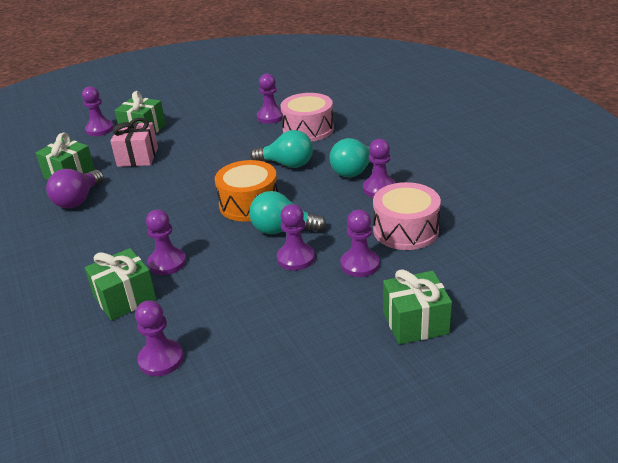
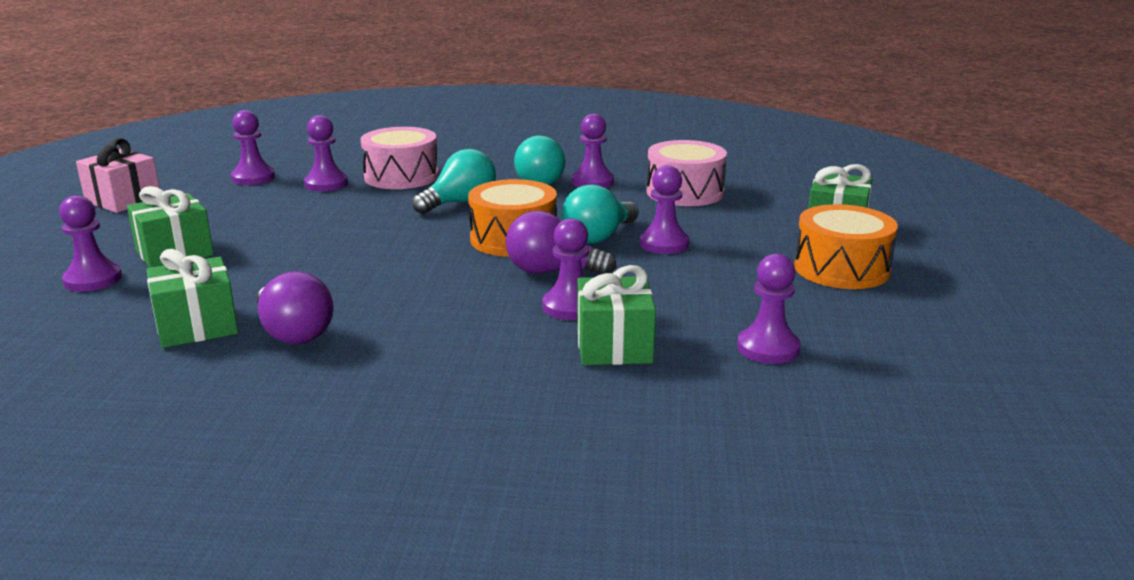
camera: 60 degrees left, 10 degrees down
pink gift [110,118,158,167] -> pink gift moved to [76,138,160,213]
purple pawn [341,209,380,277] -> purple pawn moved to [231,110,275,185]
none -> purple light bulb [506,211,617,274]
none -> orange drum [794,204,898,289]

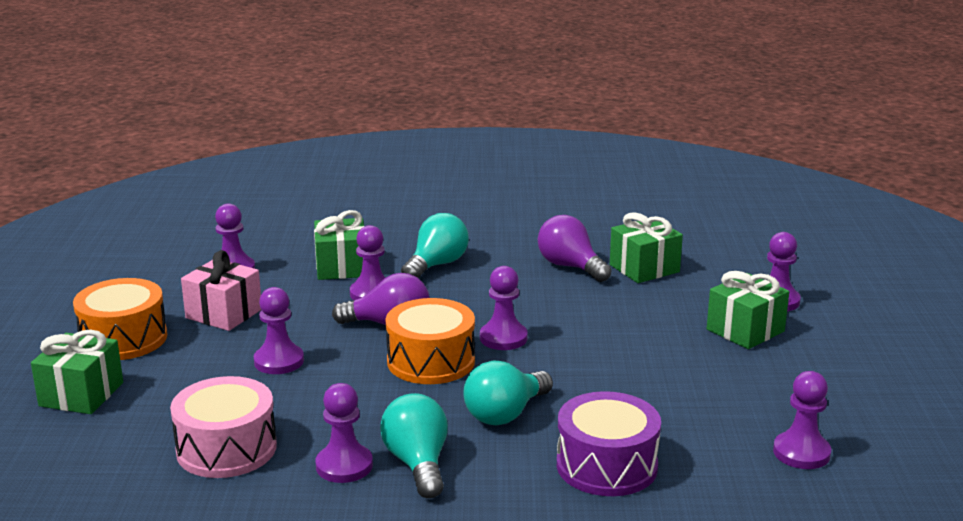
camera: 175 degrees right, 0 degrees up
pink gift [76,138,160,213] -> pink gift moved to [181,250,261,331]
purple pawn [304,115,348,191] -> purple pawn moved to [480,266,528,350]
pink drum [361,127,439,189] -> purple drum [557,391,661,496]
turquoise light bulb [562,184,638,243] -> turquoise light bulb moved to [401,213,469,278]

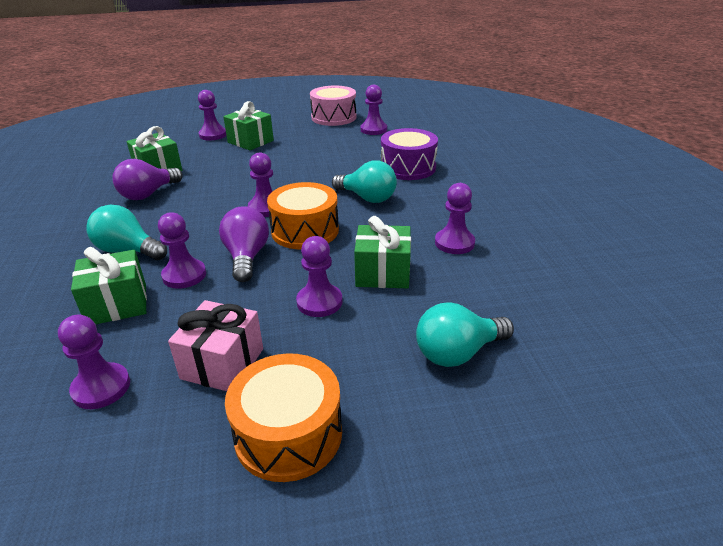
camera: 100 degrees left, 10 degrees up
green gift [31,330,123,414] -> green gift moved to [354,216,411,288]
pink drum [170,376,277,478] -> pink drum moved to [310,86,357,126]
turquoise light bulb [380,393,448,498] -> turquoise light bulb moved to [416,302,514,367]

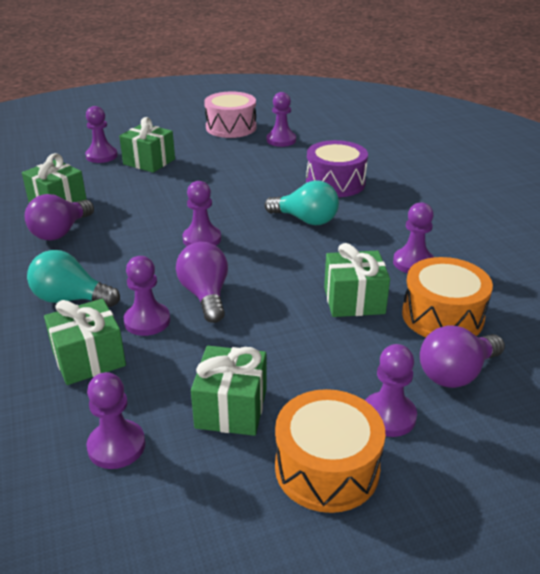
camera: 10 degrees left, 0 degrees up
pink gift [168,300,263,391] -> green gift [191,346,267,436]
orange drum [267,182,339,249] -> orange drum moved to [402,257,493,337]
purple pawn [296,236,342,317] -> purple pawn moved to [365,344,417,437]
turquoise light bulb [416,302,514,367] -> purple light bulb [420,325,505,388]

